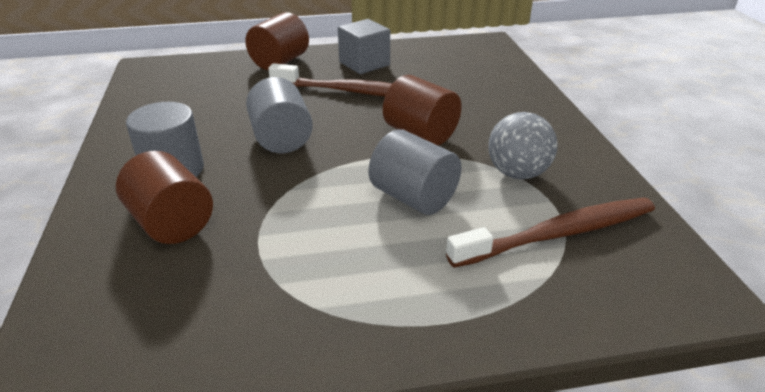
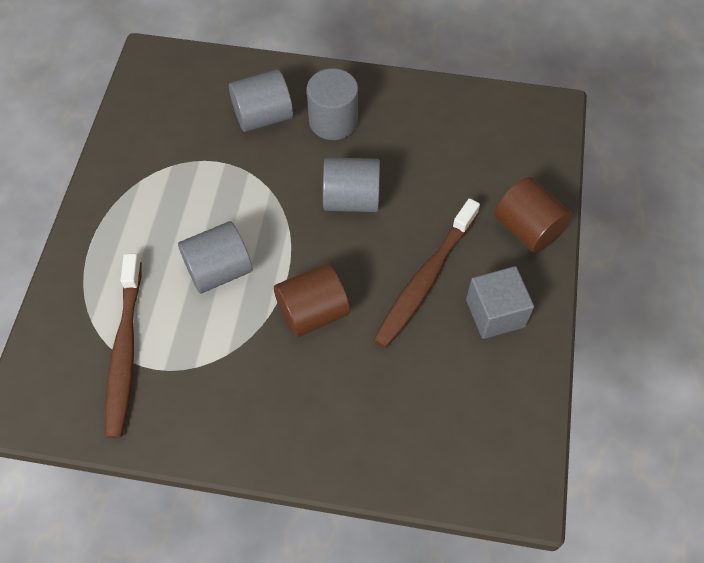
camera: 110 degrees right, 25 degrees up
brown cylinder [116,151,213,244] -> grey cylinder [229,70,293,132]
grey ball [488,112,558,179] -> none

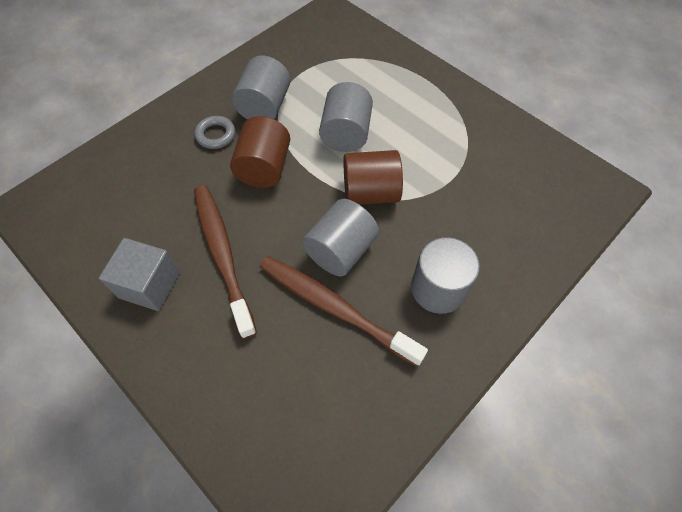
camera: 125 degrees right, 0 degrees up
brown toothbrush [105,254,142,439] -> brown toothbrush moved to [260,256,428,367]
grey cylinder [229,70,293,132] -> grey cylinder moved to [232,55,290,119]
brown cylinder [494,177,572,253] -> brown cylinder moved to [344,150,403,205]
none -> grey ring [194,116,235,149]

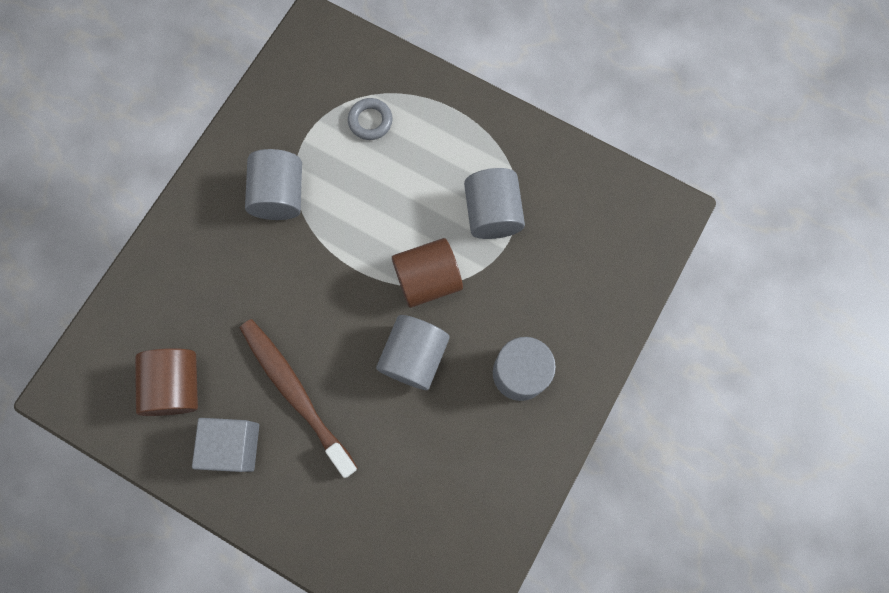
camera: 15 degrees left, 15 degrees up
grey ring [194,116,235,149] -> grey ring moved to [348,98,392,140]
brown cylinder [230,116,290,188] -> brown cylinder moved to [135,348,198,416]
brown toothbrush [260,256,428,367] -> none
grey cylinder [319,82,373,152] -> grey cylinder moved to [464,168,525,239]

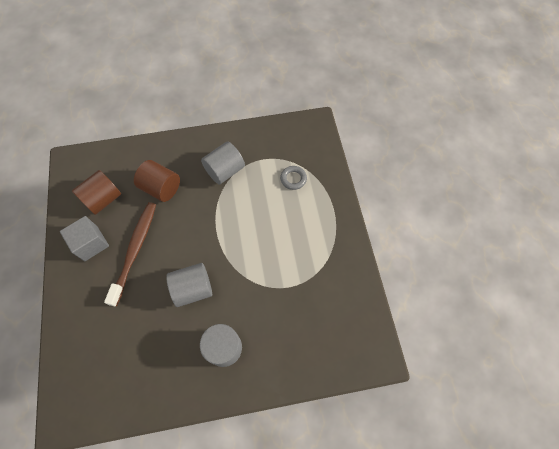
camera: 50 degrees right, 10 degrees down
brown cylinder [392,238,463,308] -> brown cylinder moved to [134,160,180,202]
grey cylinder [464,168,525,239] -> none

